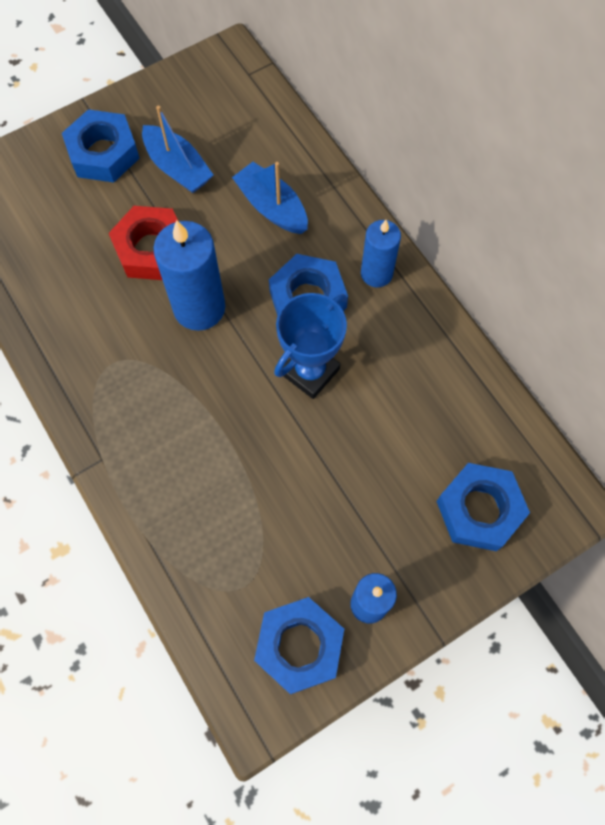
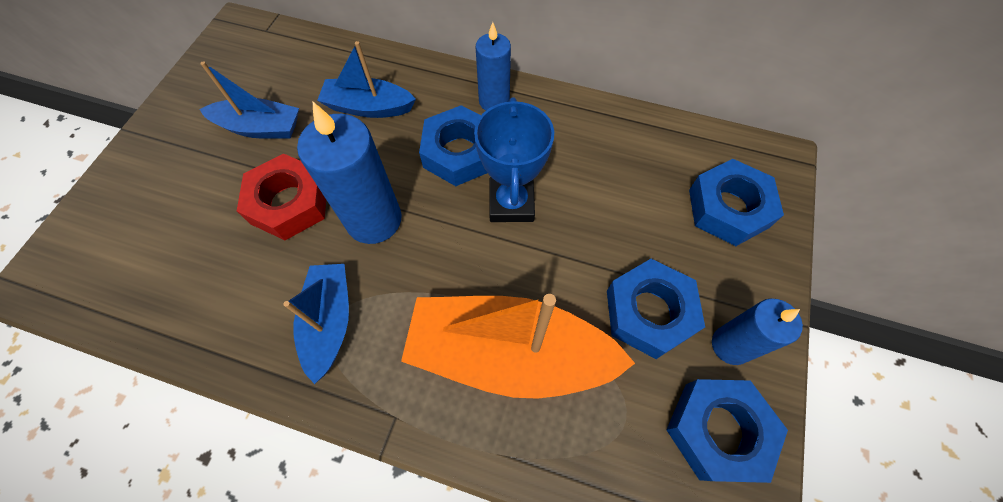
camera: 40 degrees left, 5 degrees down
blue nut [62,109,140,182] -> blue nut moved to [607,259,705,359]
none -> blue boat [283,264,349,384]
none -> orange boat [401,294,635,399]

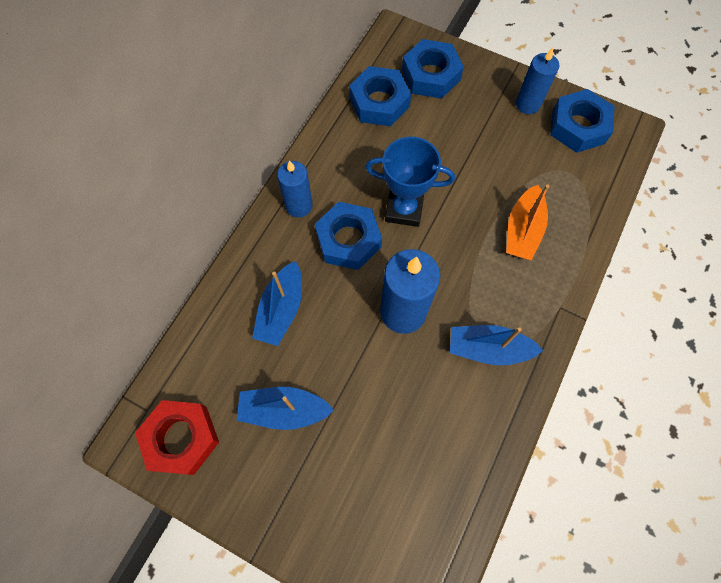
camera: 80 degrees left, 5 degrees up
blue boat [199,61,299,139] -> blue boat turned 105 degrees counterclockwise [237,387,334,430]
red nut [237,154,326,240] -> red nut moved to [135,400,219,475]
orange boat [401,294,635,399] -> orange boat [506,184,550,261], size x0.57
blue nut [607,259,705,359] -> blue nut moved to [349,66,411,126]

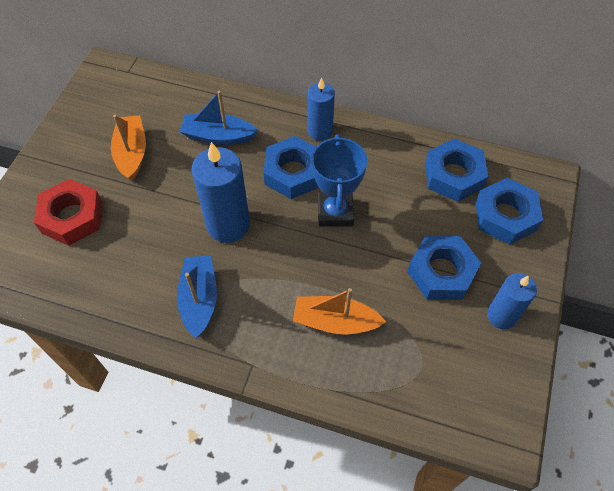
camera: 80 degrees right, 10 degrees down
red nut [135,400,219,475] -> red nut moved to [34,179,102,246]
blue boat [237,387,334,430] -> orange boat [111,115,146,181]
blue nut [550,89,615,153] -> blue nut moved to [407,236,481,300]

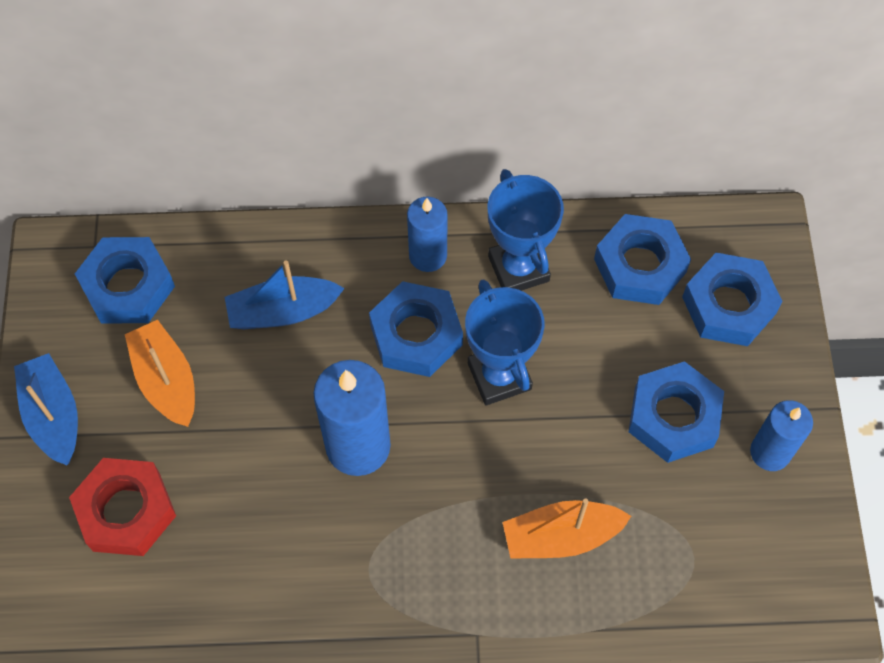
camera: 20 degrees left, 5 degrees up
blue boat [177,256,217,338] -> blue boat moved to [14,353,78,465]
none -> blue nut [75,237,175,324]
none -> blue trophy [488,169,564,291]

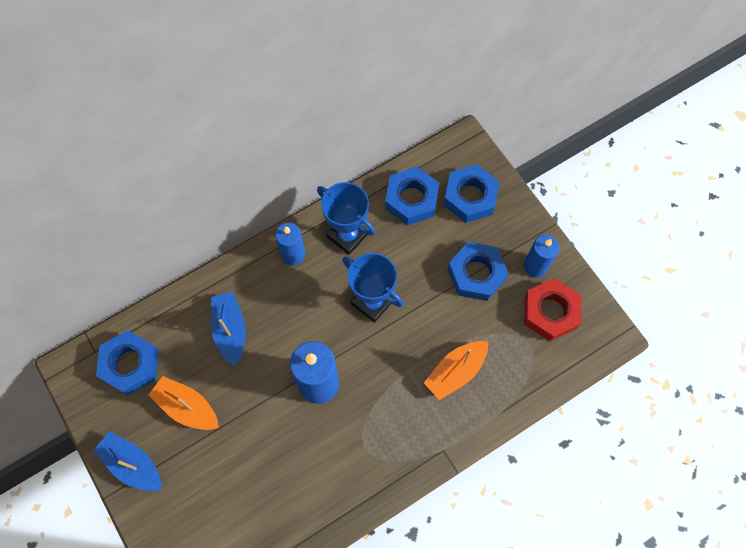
camera: 30 degrees left, 5 degrees up
red nut [69,458,176,556] -> red nut moved to [524,278,581,341]
blue boat [225,260,345,329] -> blue boat turned 120 degrees clockwise [211,292,246,366]
blue nut [369,281,463,377] -> none

